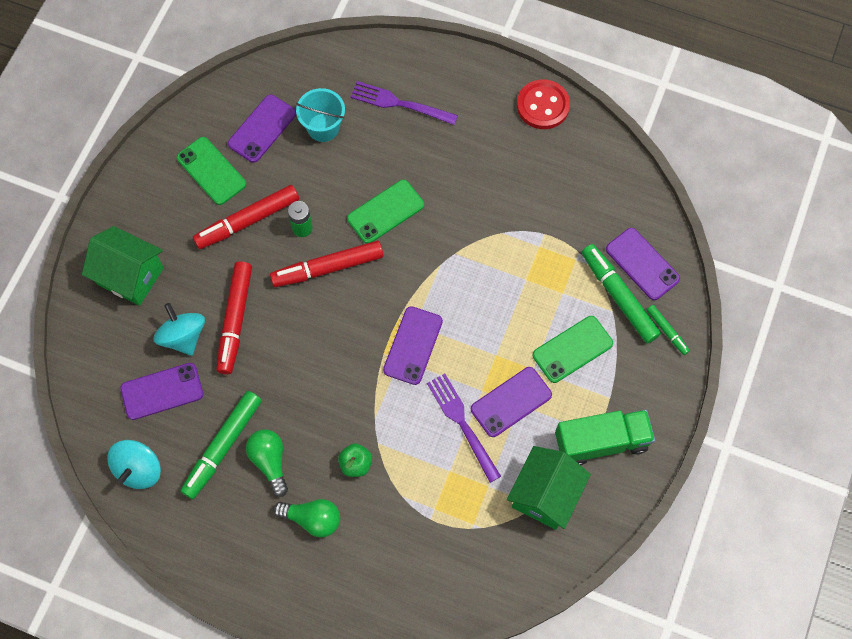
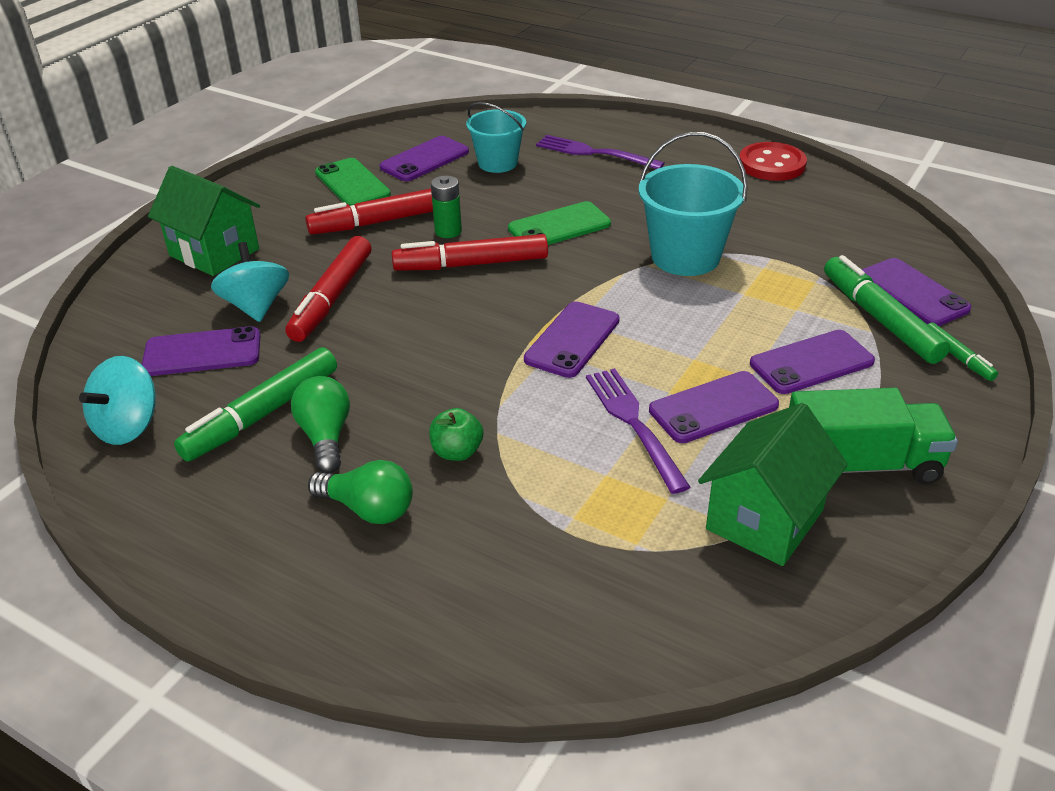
camera: 10 degrees right, 30 degrees down
green phone [533,316,613,383] -> purple phone [750,330,875,394]
none -> turquoise bucket [639,132,748,276]

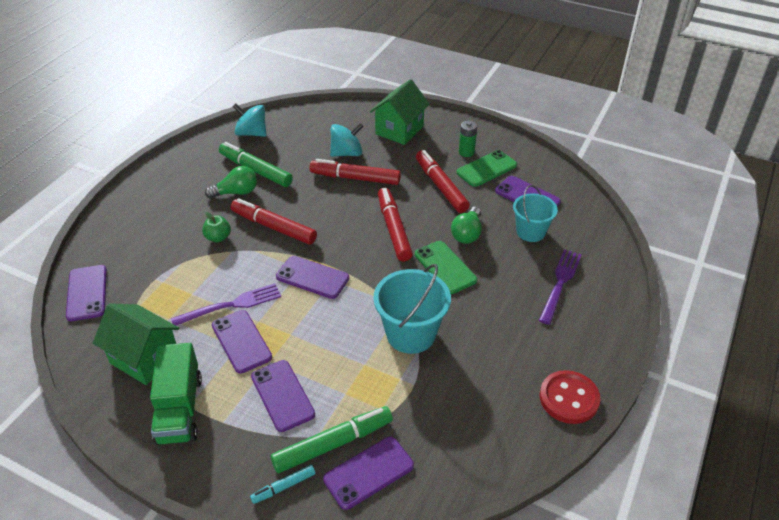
camera: 85 degrees right, 5 degrees up
purple phone [142,326,261,376] -> purple phone moved to [66,265,107,321]
green light bulb [308,460,413,524] -> green light bulb moved to [451,207,482,244]
green battery [431,176,462,238] -> green battery moved to [459,121,477,157]
green marker [928,322,998,381] -> turquoise marker [250,465,315,504]
none -> red marker [231,198,317,245]

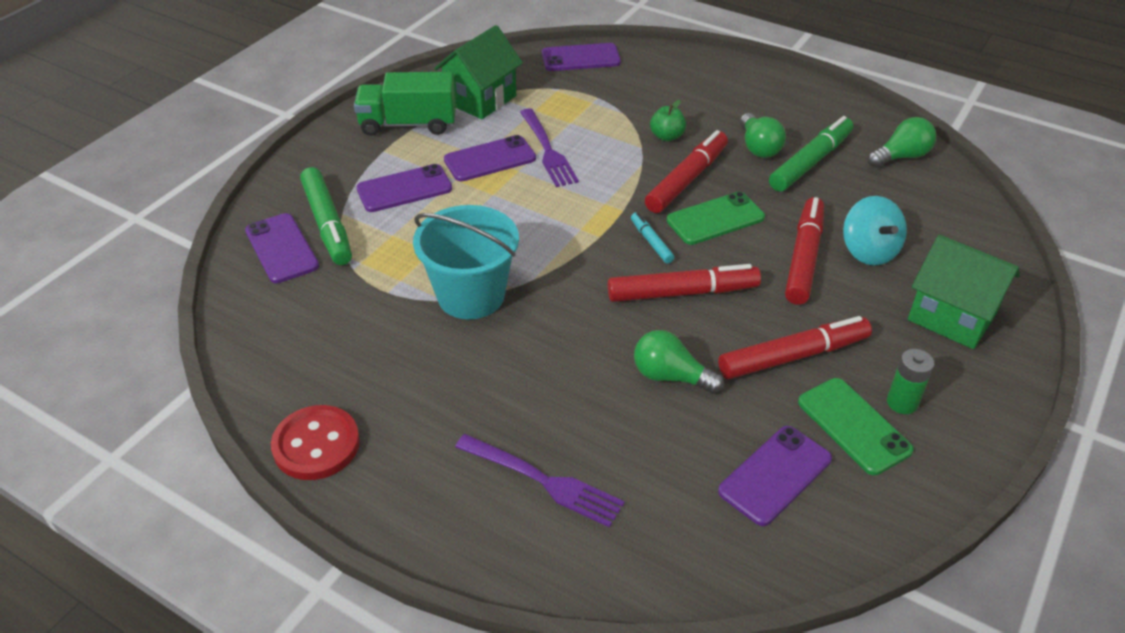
camera: 95 degrees right, 0 degrees up
turquoise spinning top [233,103,266,137] -> green light bulb [868,117,936,168]
turquoise marker [250,465,315,504] -> turquoise marker moved to [631,212,675,263]
purple phone [276,256,349,299] -> none
green phone [415,241,477,294] -> green phone moved to [667,192,765,245]
turquoise bucket [513,185,558,242] -> none

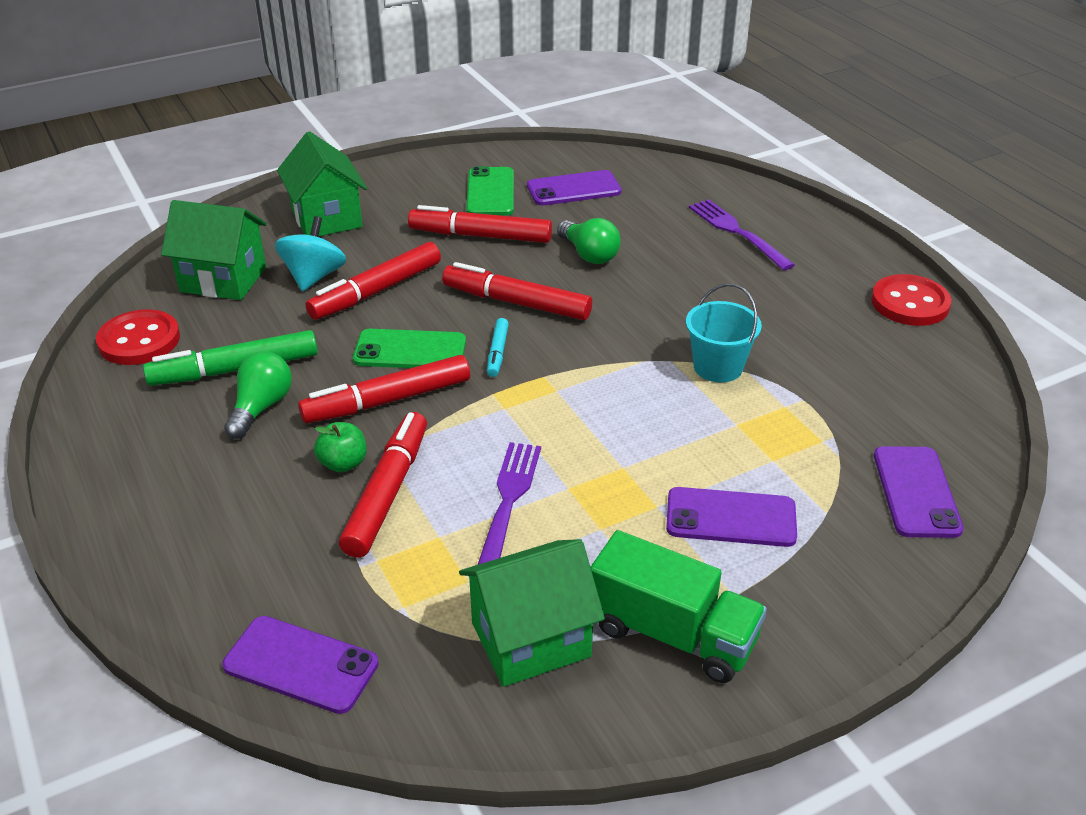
camera: 150 degrees left, 5 degrees down
green marker [300,167,352,265] -> none
turquoise bucket [413,205,519,319] -> turquoise bucket [686,283,762,383], size x0.66
purple phone [444,135,536,181] -> none
green light bulb [868,117,936,168] -> red button [96,309,180,365]
green battery [887,349,934,414] -> none
none -> green house [161,200,267,300]
none -> red marker [339,412,427,558]

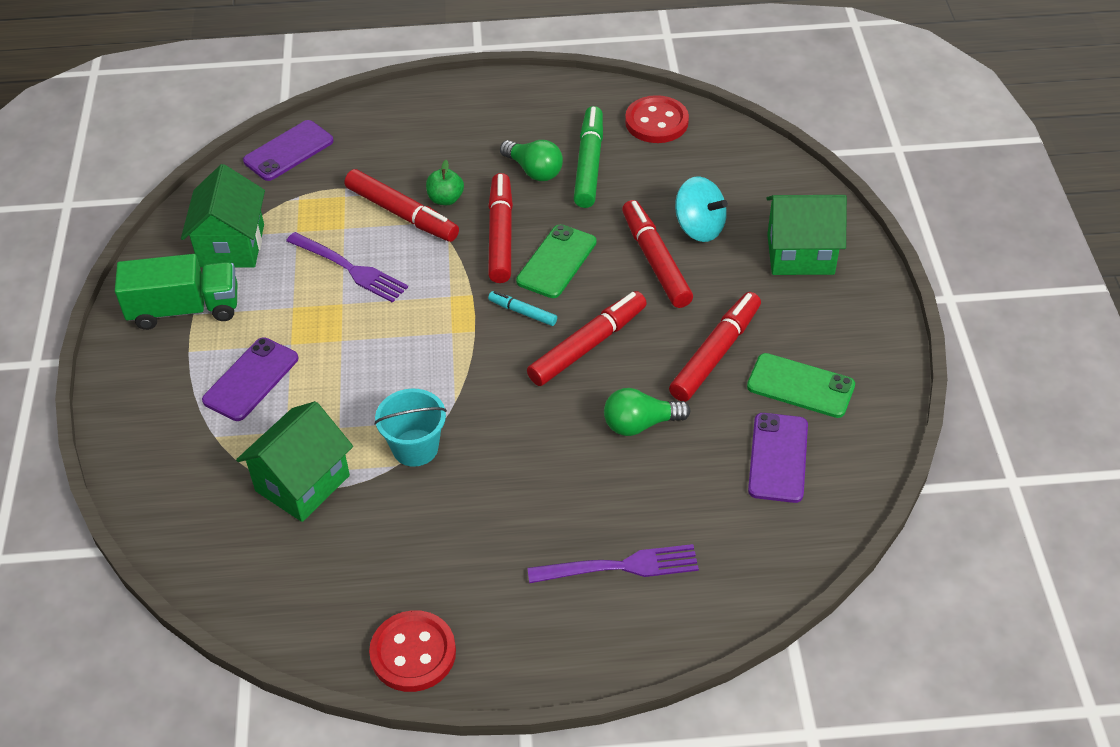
camera: 115 degrees right, 10 degrees up
green house [161,200,267,300] -> green house moved to [236,401,353,522]
green truck [591,530,767,683] -> green truck turned 150 degrees counterclockwise [115,254,237,330]
purple phone [874,446,964,538] -> none

